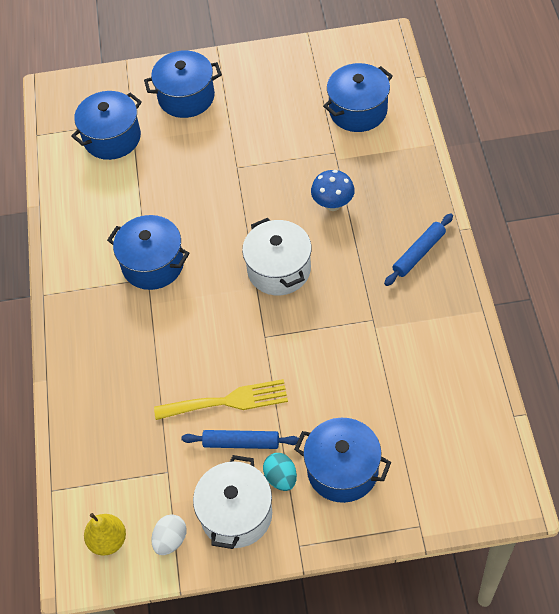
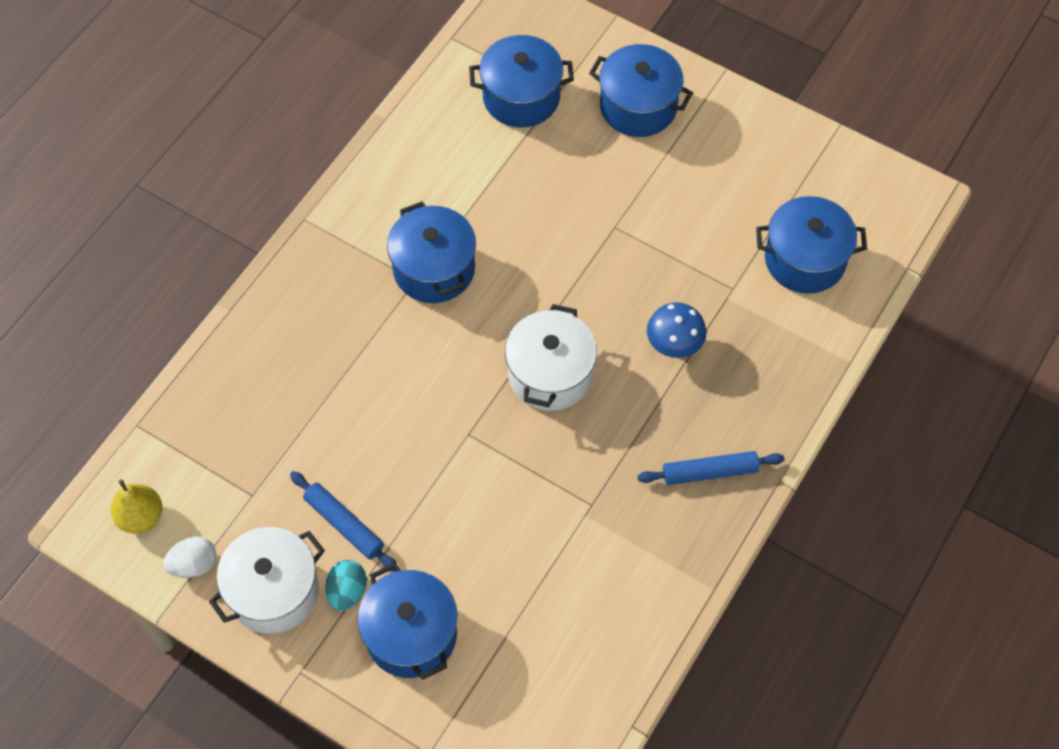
camera: 35 degrees right, 5 degrees up
yellow fork [154,379,288,420] -> none

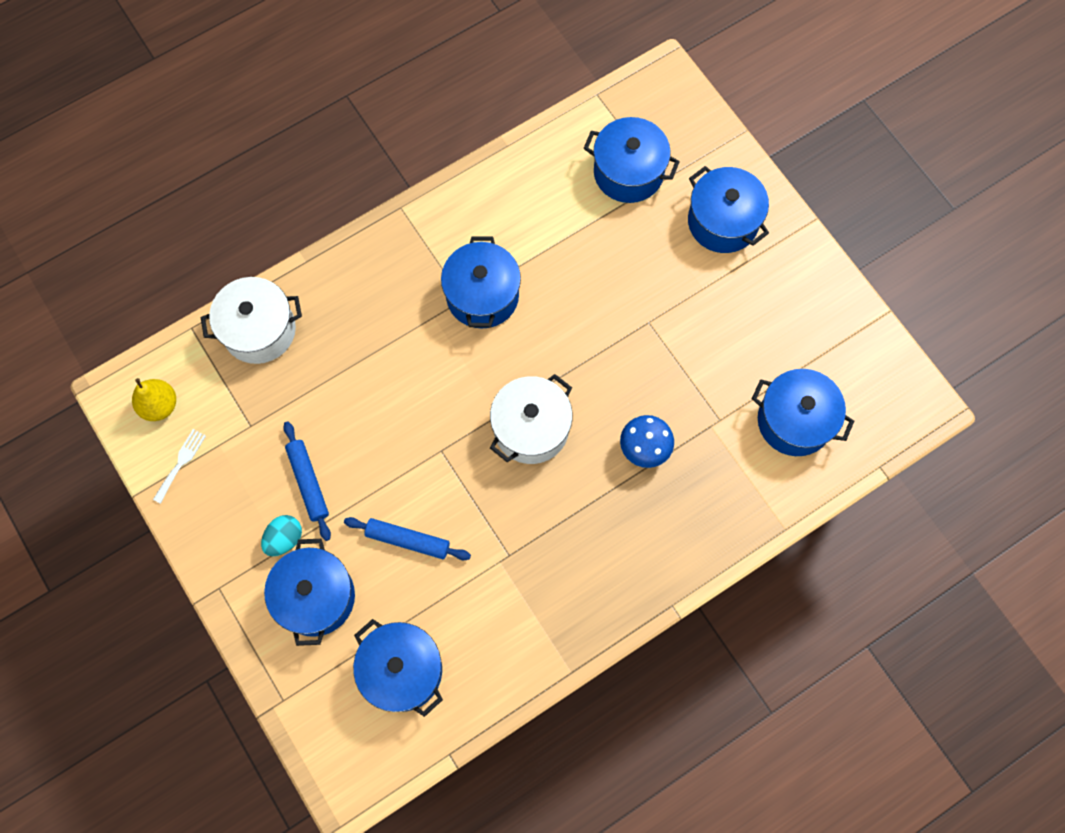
camera: 25 degrees right, 10 degrees up
white egg [163,536,216,578] -> white fork [153,429,206,504]
white pot [209,527,325,634] -> white pot moved to [200,277,302,364]
blue rolling pin [638,451,784,485] -> blue rolling pin moved to [344,517,471,560]
none -> blue pot [353,619,443,717]

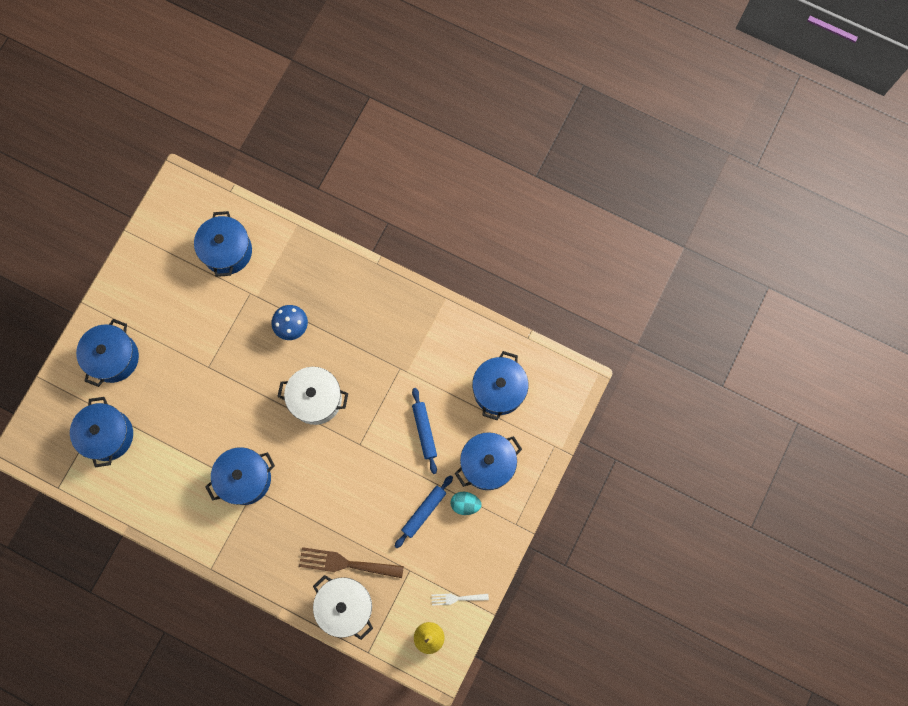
camera: 120 degrees left, 5 degrees up
none -> brown fork [299,547,404,578]

